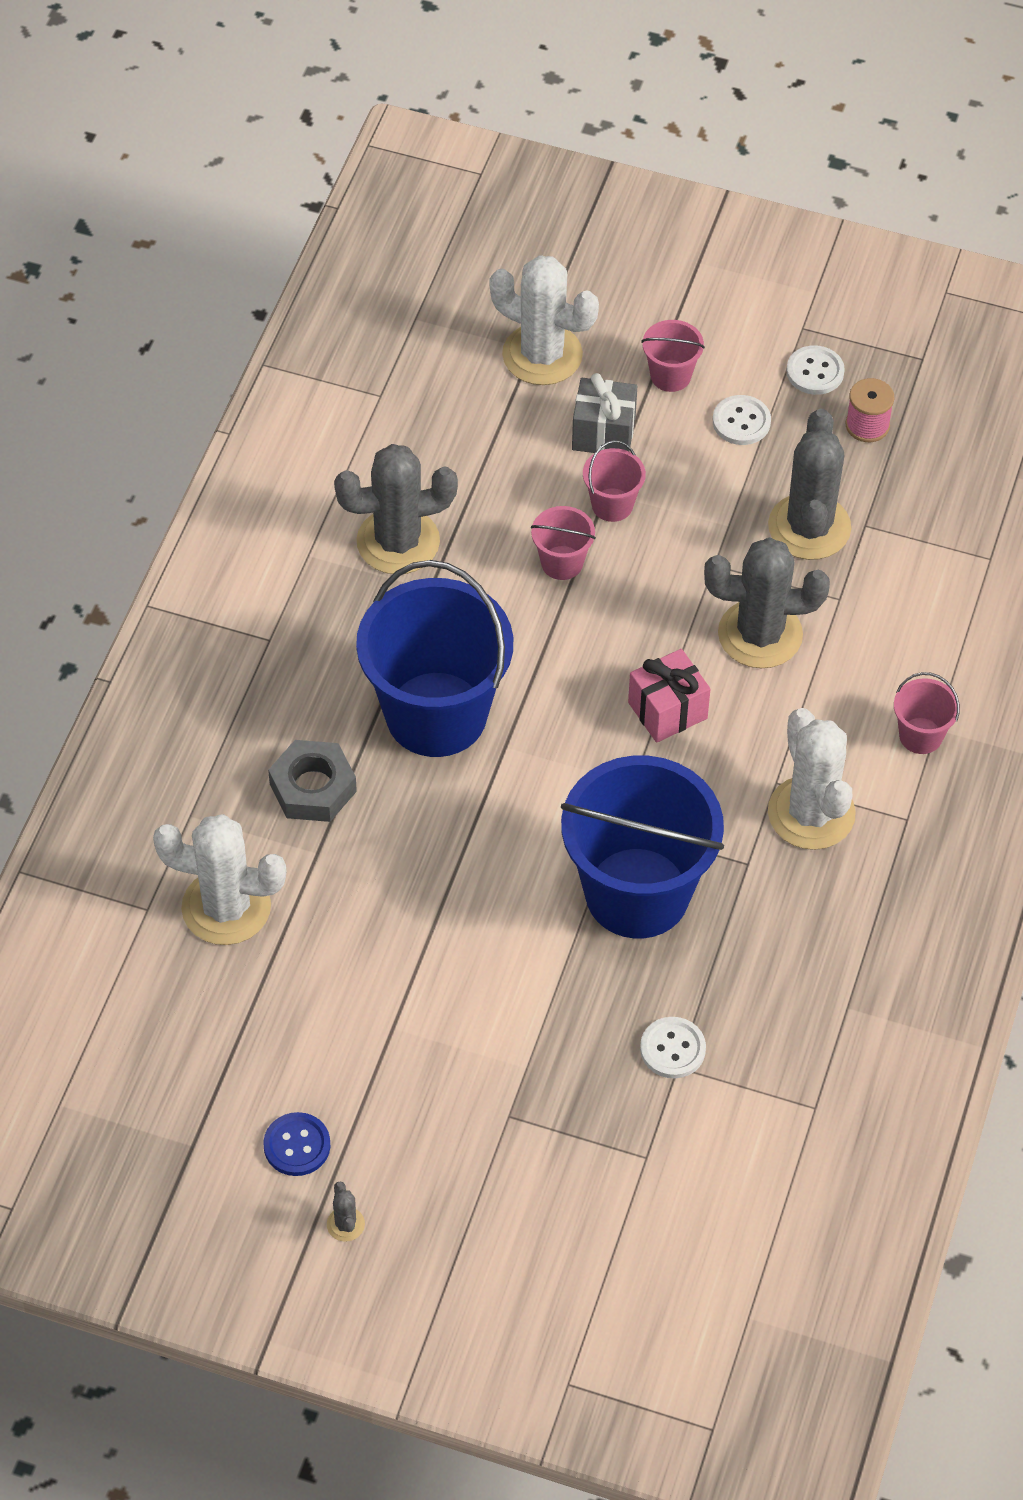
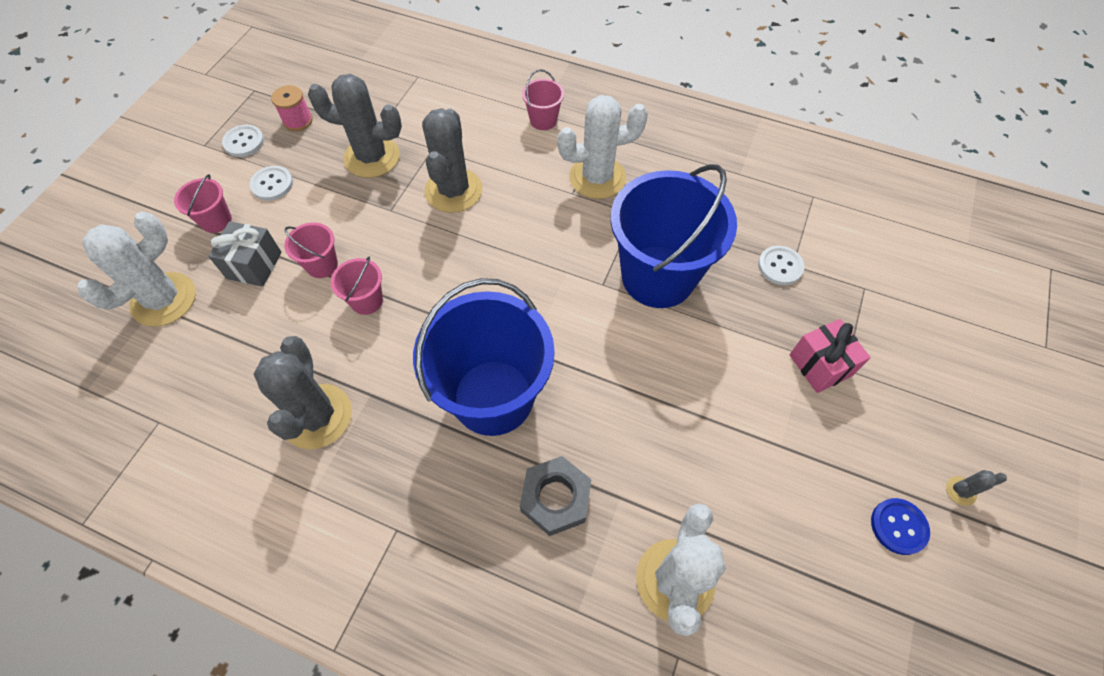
camera: 85 degrees left, 5 degrees up
pink gift [628,649,710,743] -> pink gift moved to [789,319,871,393]

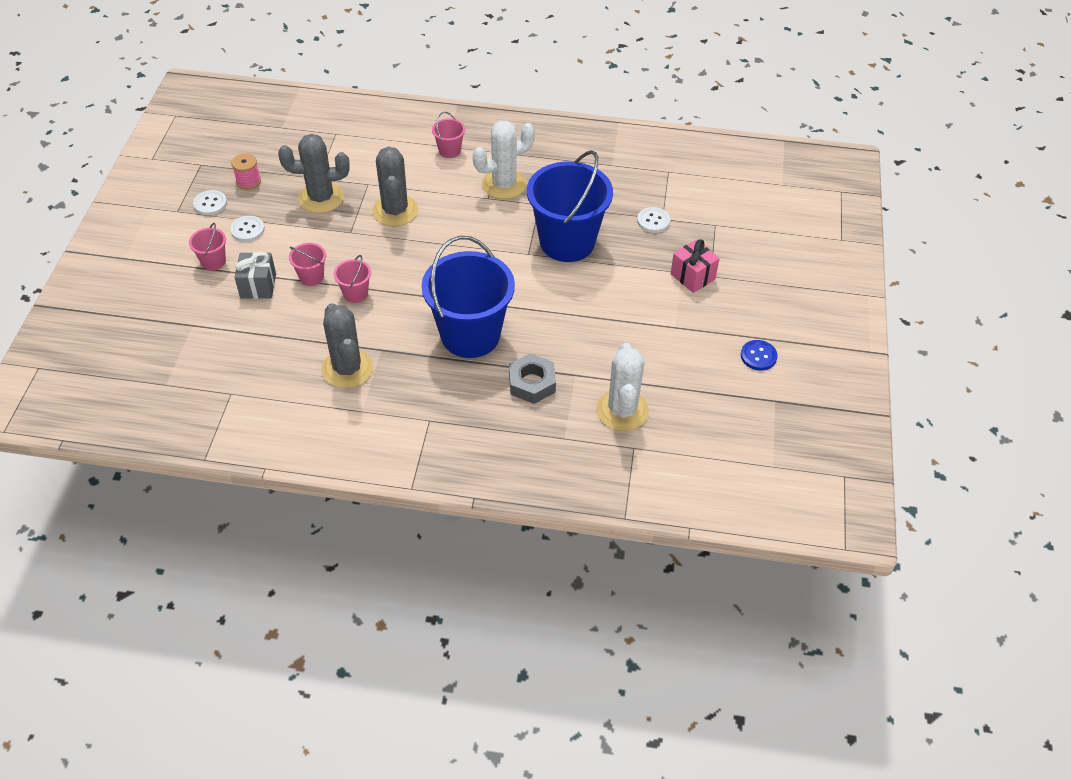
camera: 15 degrees left, 10 degrees down
white cactus [78,212,196,327] -> none
grey cactus [946,470,1007,506] -> none

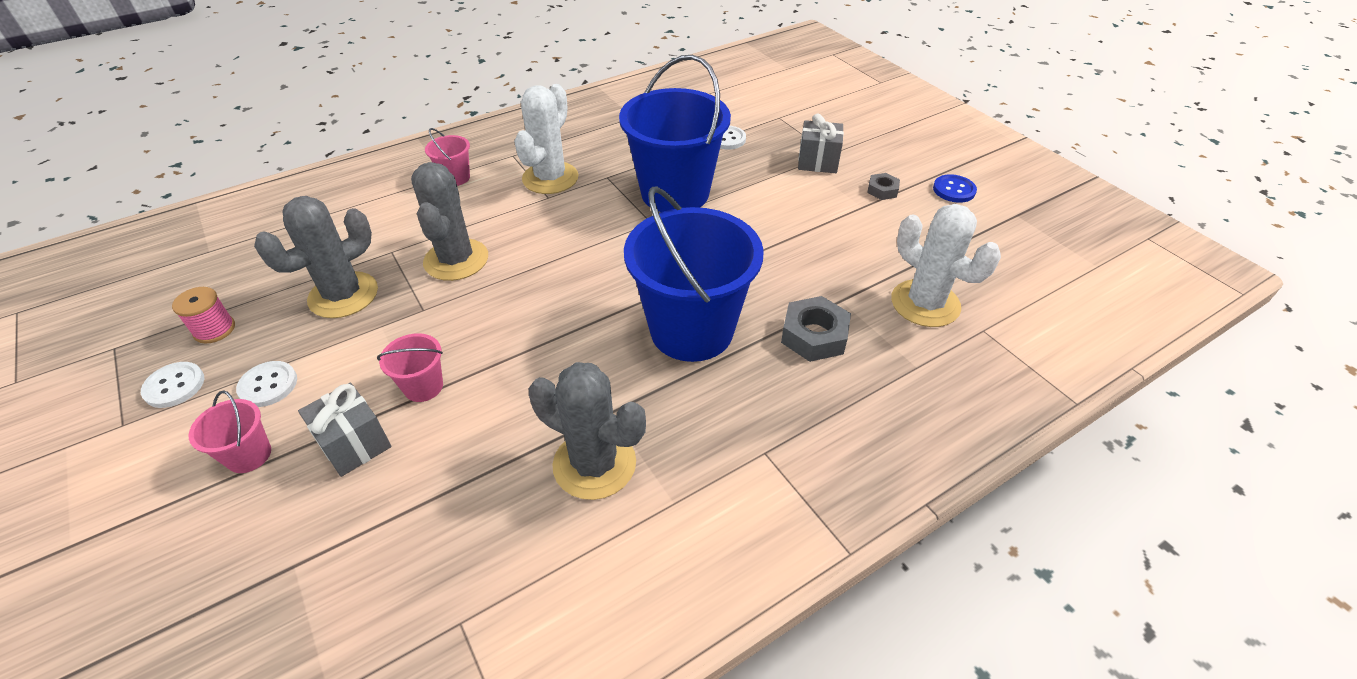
camera: 40 degrees left, 5 degrees down
pink bucket [334,255,371,303] -> none
grey cactus [372,146,418,226] -> grey cactus turned 45 degrees clockwise [411,162,488,281]
pink gift [671,239,720,293] -> grey gift [798,114,844,173]
none -> grey nut [867,173,900,200]

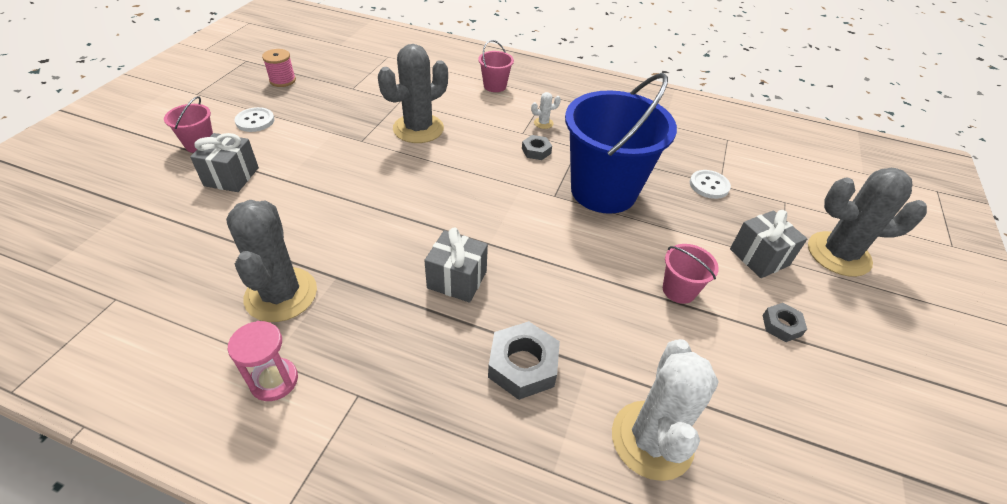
camera: 50 degrees right, 0 degrees up
white button [141,362,204,408] -> none
grey cactus [254,196,378,318] -> grey cactus moved to [808,168,927,277]
pink bucket [377,333,443,402] -> pink bucket moved to [663,244,719,304]
white cactus [514,84,579,194] -> white cactus [531,92,561,129], size x0.40
blue bucket [624,186,764,362] -> grey gift [424,228,488,303]
blue button [933,174,977,203] -> none
none -> pink hourglass [228,321,298,401]
none -> grey nut [522,135,552,160]

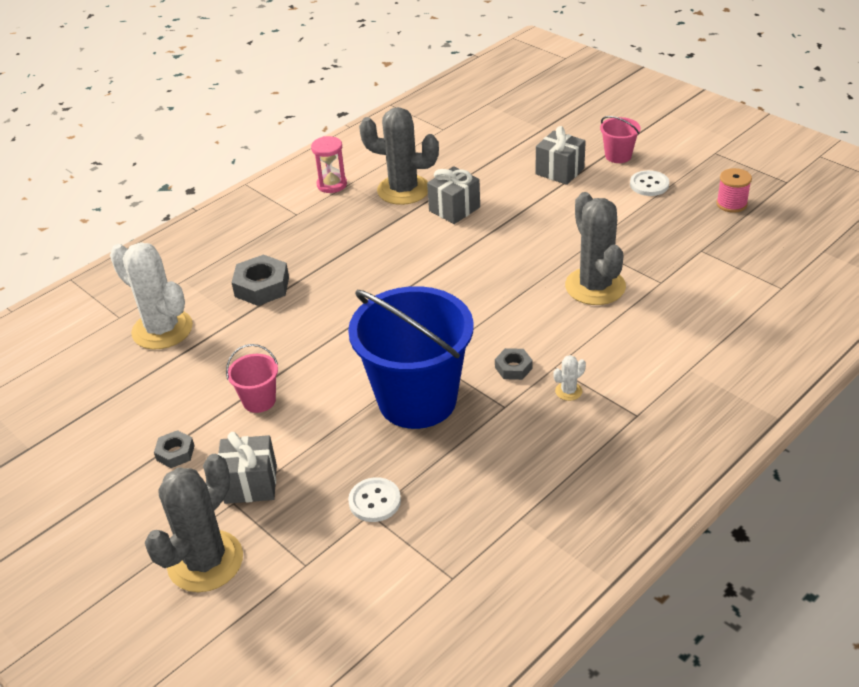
camera: 120 degrees right, 5 degrees down
grey gift [424,228,488,303] -> grey gift moved to [427,166,480,224]
pink bucket [478,40,514,92] -> none
white cactus [531,92,561,129] -> white cactus turned 45 degrees clockwise [553,355,586,401]

